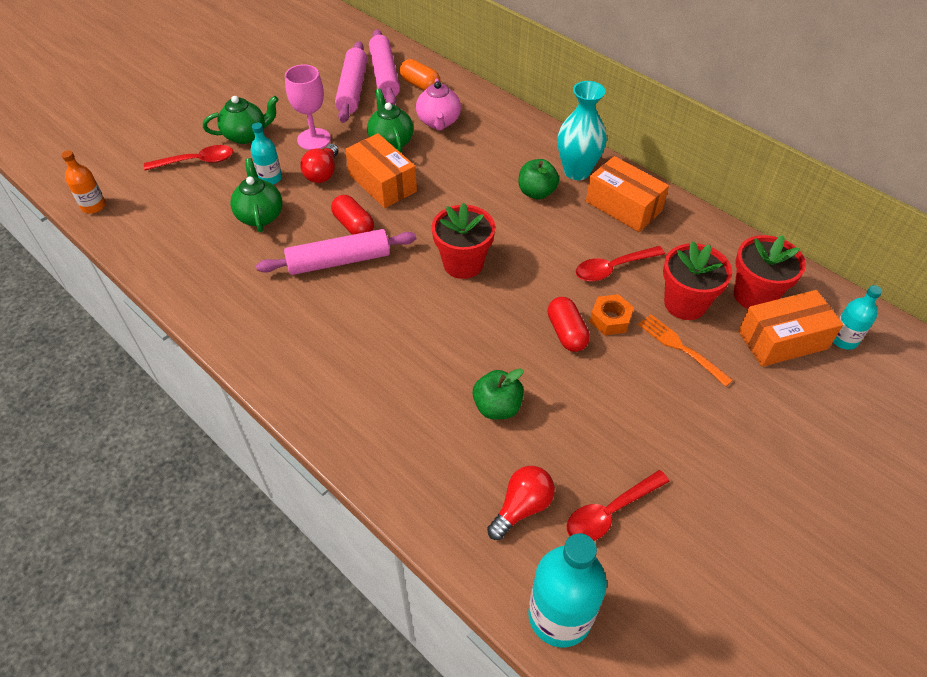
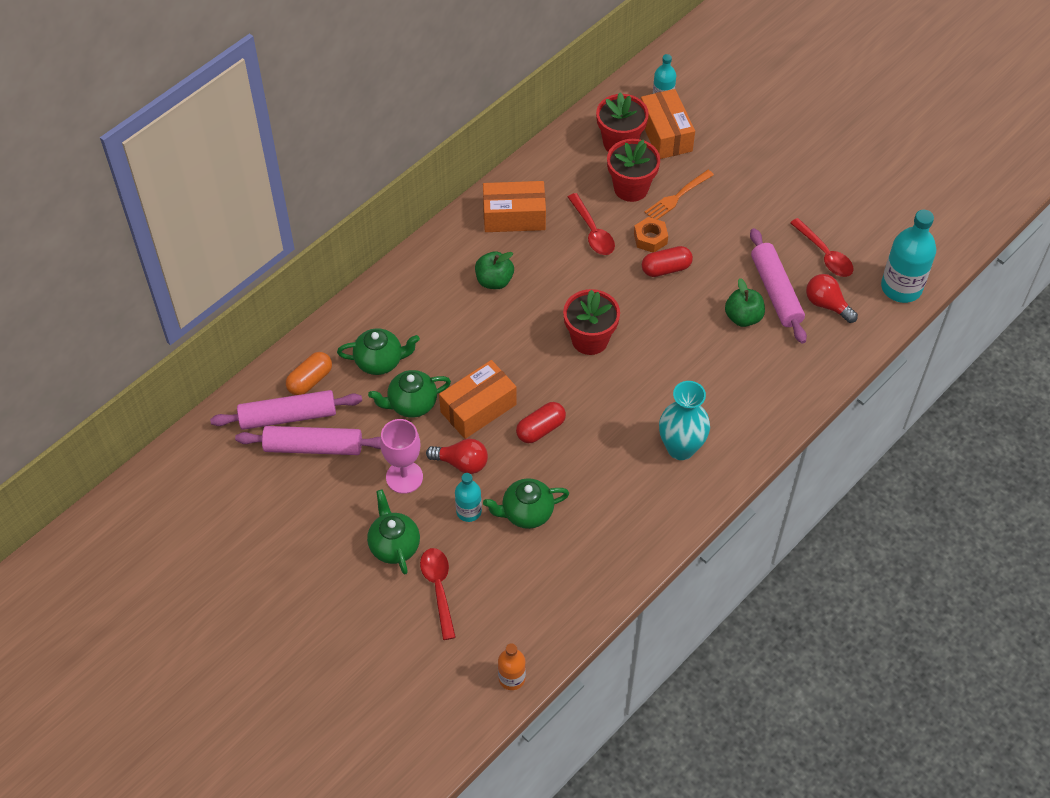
camera: 90 degrees left, 5 degrees up
pink rolling pin [256,229,416,275] -> pink rolling pin moved to [750,228,807,344]
pink teapot [416,78,461,130] -> green teapot [337,328,420,375]
turquoise vase [558,81,607,180] -> turquoise vase moved to [659,381,710,460]
orange box [586,156,669,232] -> orange box turned 45 degrees clockwise [483,181,546,232]

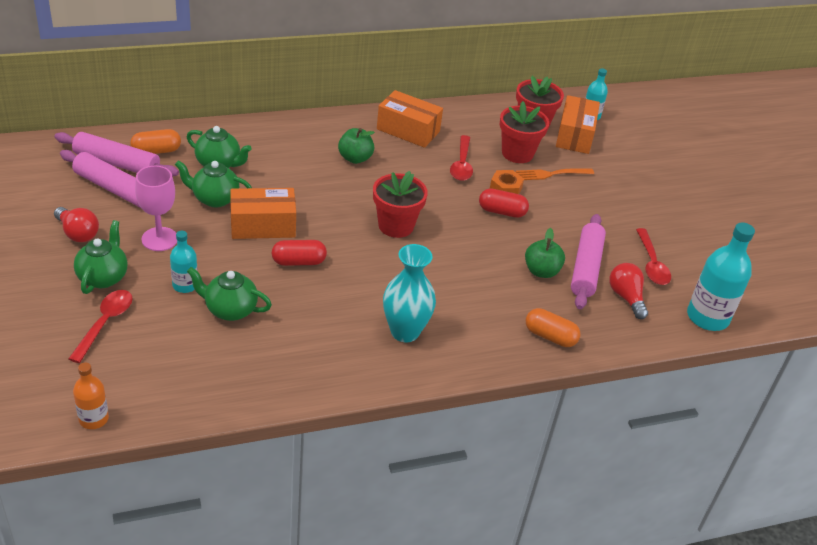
camera: 25 degrees right, 15 degrees down
red light bulb [426,439,488,474] -> red light bulb moved to [54,207,99,242]
none -> orange capsule [526,308,581,347]

